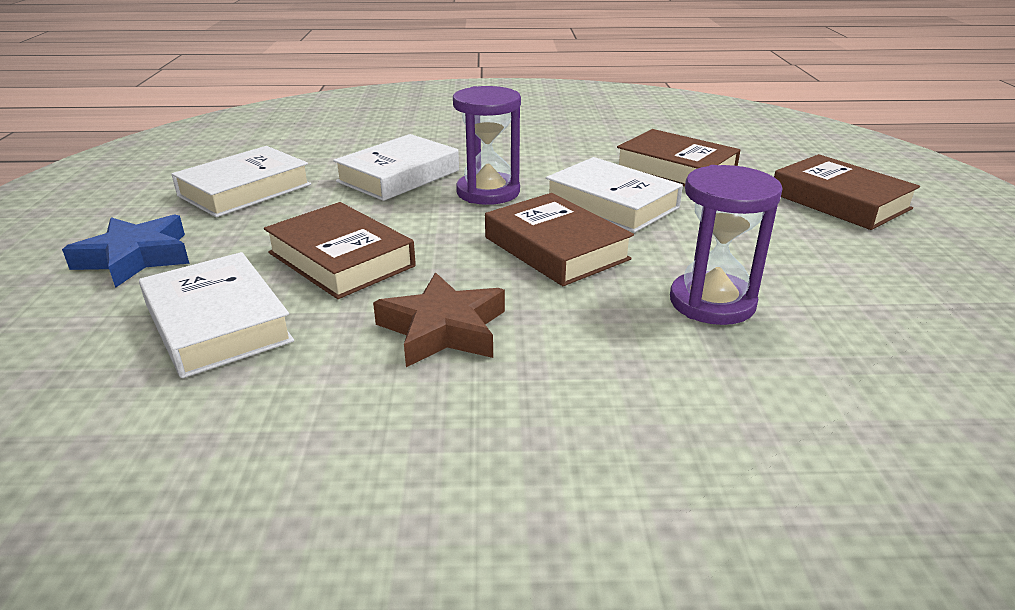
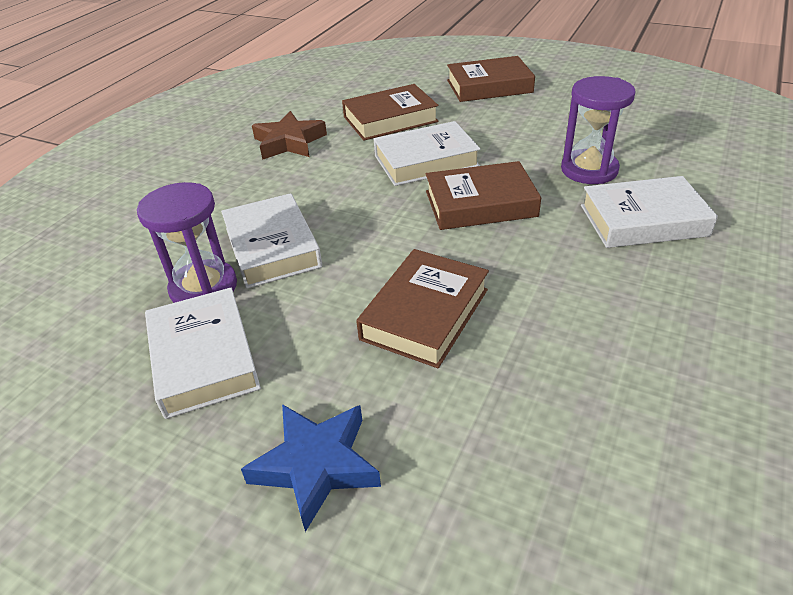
camera: 60 degrees left, 10 degrees up
white book [139,252,294,378] -> white book moved to [581,176,718,248]
brown book [264,202,416,299] -> brown book turned 45 degrees counterclockwise [356,249,489,368]
brown star [373,272,505,367] -> brown star moved to [252,111,327,160]
purple hourglass [453,86,521,205] -> purple hourglass moved to [137,182,237,303]

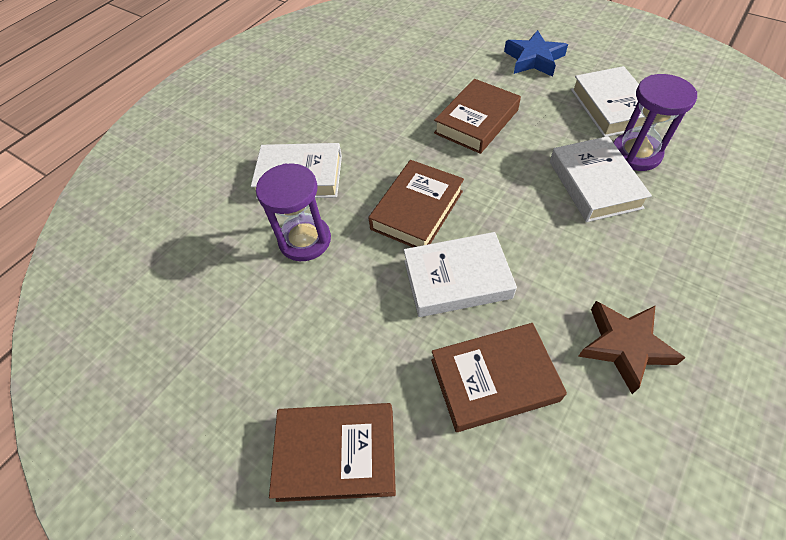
camera: 170 degrees left, 15 degrees up
brown book [426,161,541,230] -> brown book turned 60 degrees counterclockwise [368,160,464,247]

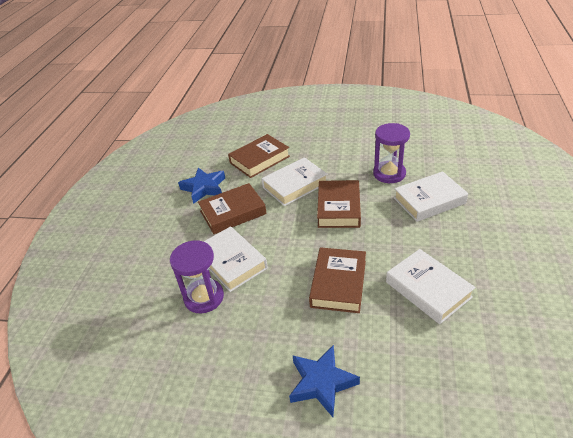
camera: 155 degrees right, 15 degrees down
brown book [269,403,396,502] -> brown book moved to [198,183,267,234]
white book [571,66,657,137] -> white book moved to [386,249,476,324]
brown star [578,301,685,394] -> blue star [178,167,225,204]

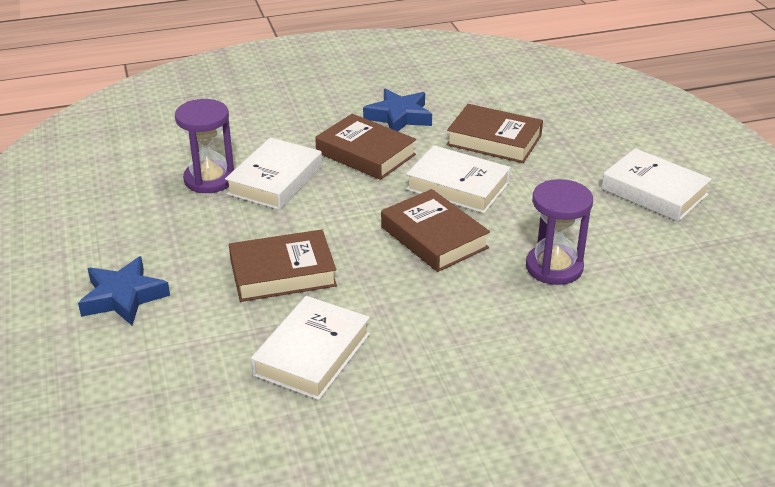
camera: 60 degrees right, 5 degrees down
brown book [317,180,361,228] -> brown book turned 75 degrees clockwise [381,189,490,272]
white book [394,171,468,222] -> white book moved to [601,148,712,222]

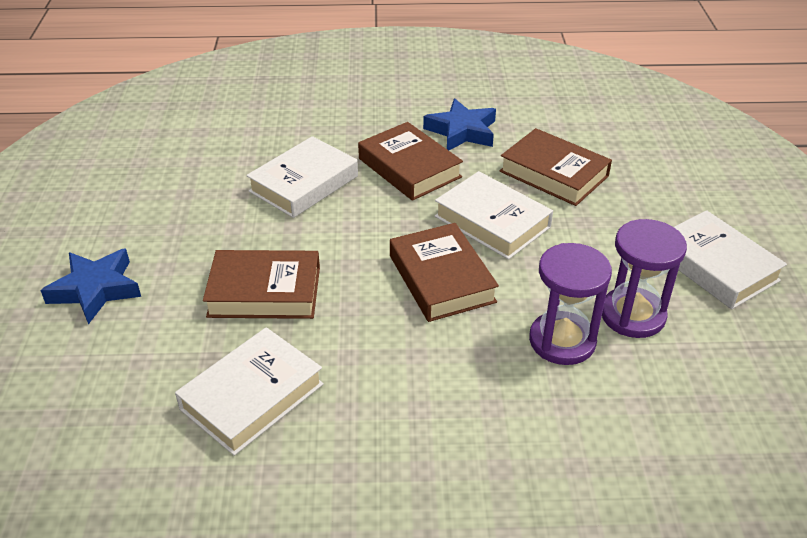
camera: 15 degrees right, 5 degrees up
purple hourglass [175,99,234,193] -> purple hourglass moved to [602,219,687,338]

